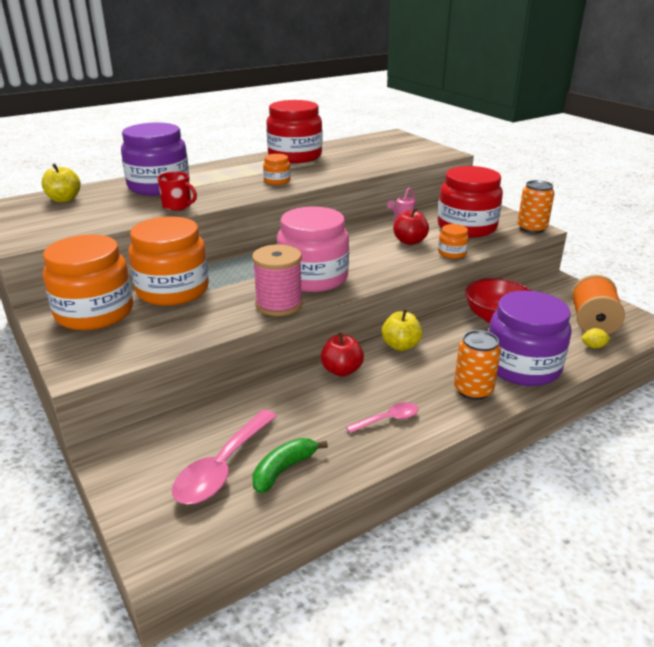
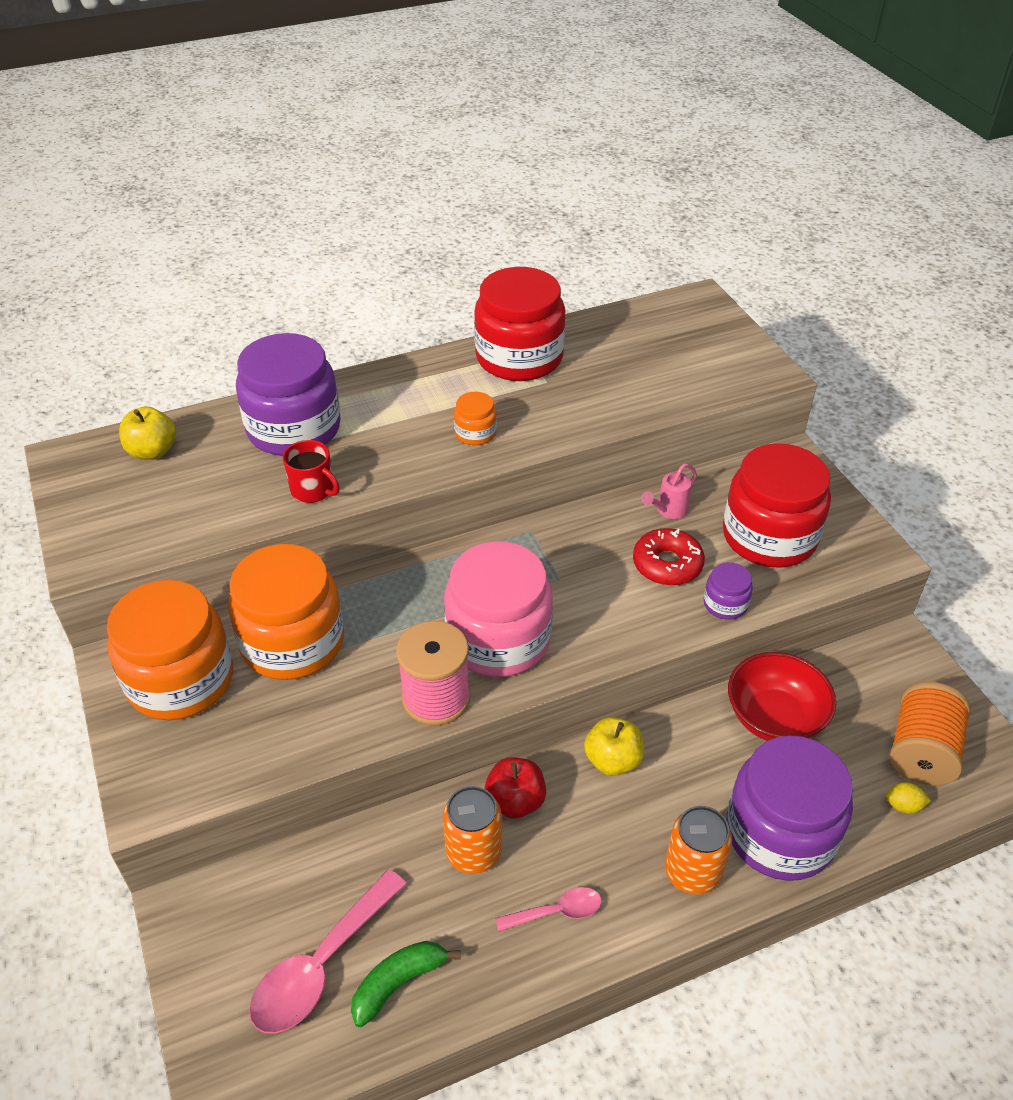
camera: 10 degrees right, 15 degrees up
red apple [393,208,429,245] -> red donut [633,528,705,586]
orange jar [438,224,469,259] -> purple jar [704,562,753,620]
orange can [517,180,555,233] -> orange can moved to [443,786,502,874]

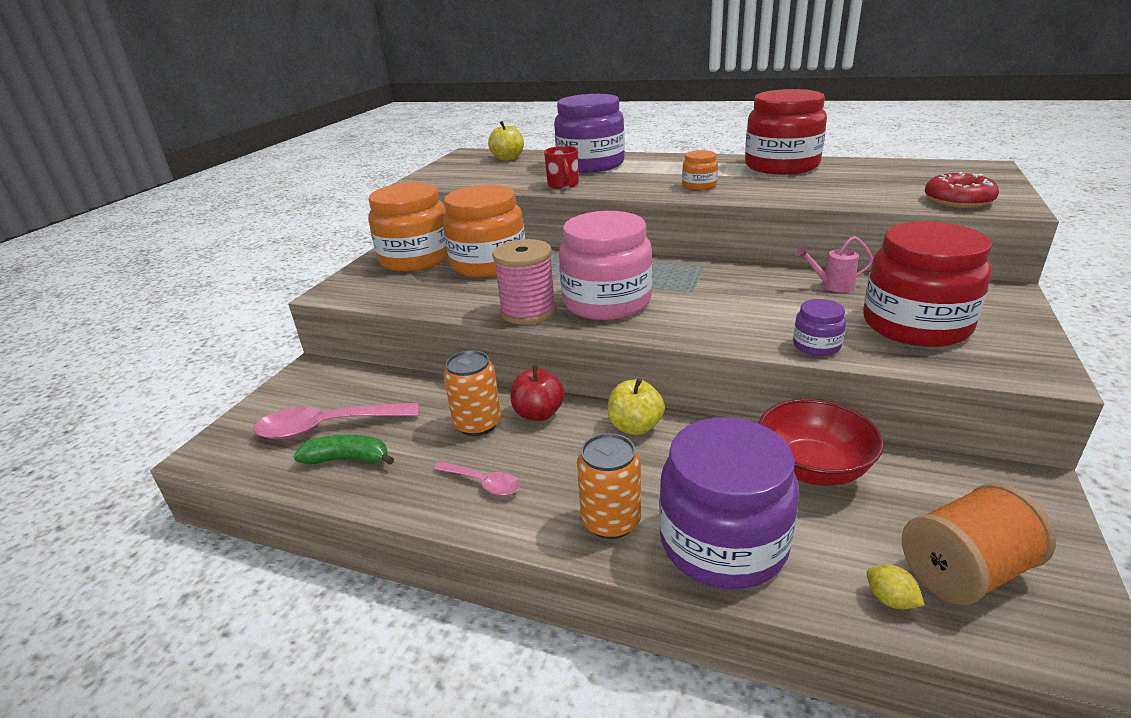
camera: 45 degrees right, 15 degrees down
red donut [633,528,705,586] -> red donut moved to [925,172,999,208]

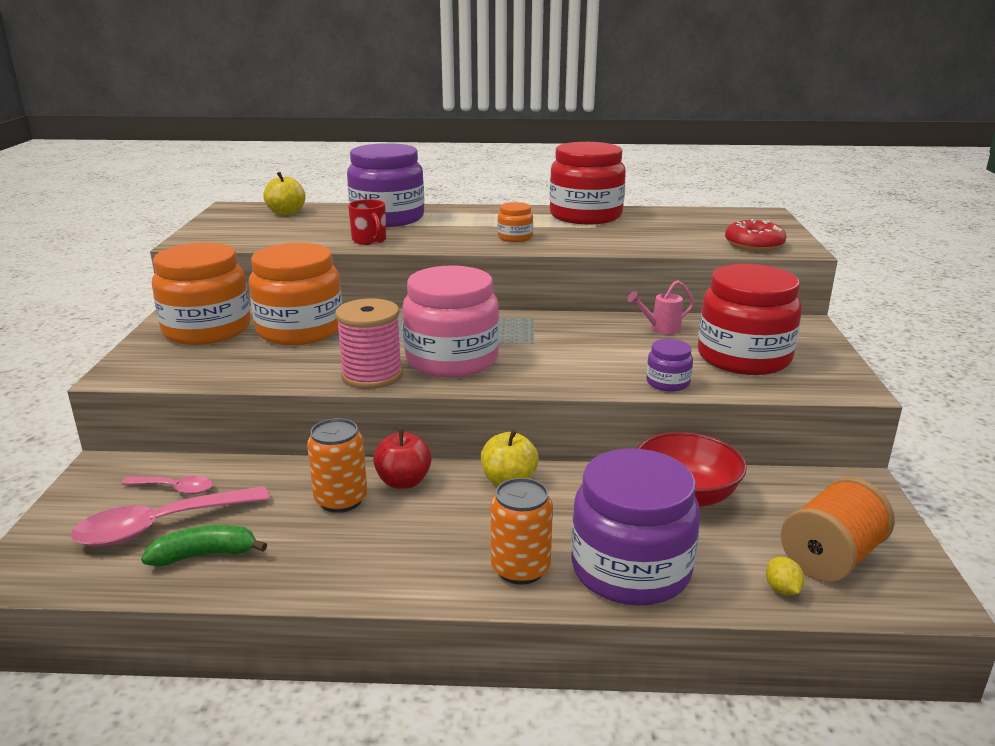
camera: 20 degrees left, 5 degrees down
pink spoon [433,461,520,496] -> pink spoon moved to [121,476,213,494]
yellow lemon [867,564,925,609] -> yellow lemon turned 45 degrees clockwise [766,557,805,595]

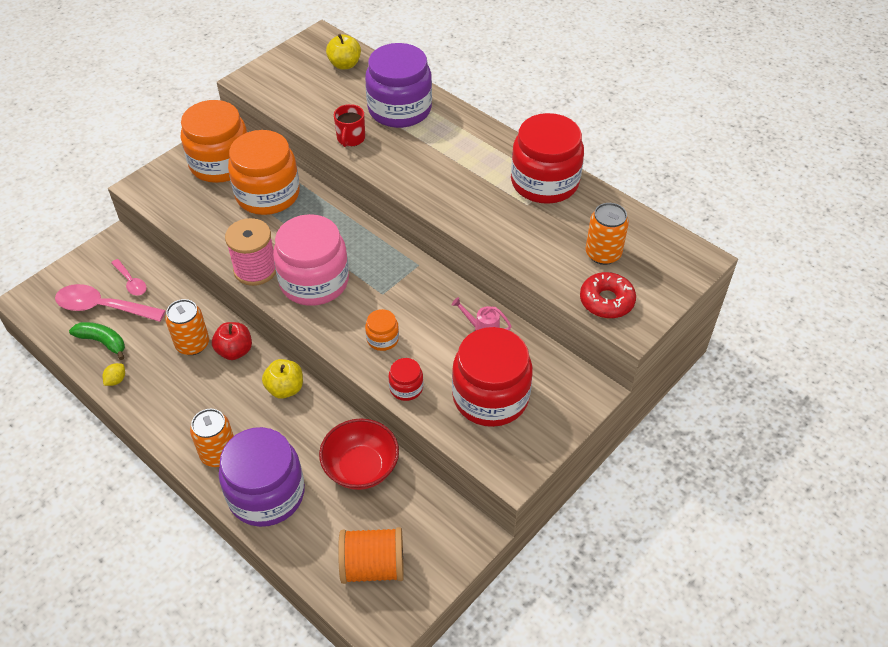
camera: 40 degrees right, 25 degrees up
orange jar [497,202,533,242] -> orange jar moved to [365,309,399,351]
purple jar [646,339,693,392] -> red jar [388,358,423,401]
yellow lemon [766,557,805,595] -> yellow lemon moved to [102,363,125,386]
none -> orange can [586,203,629,265]

